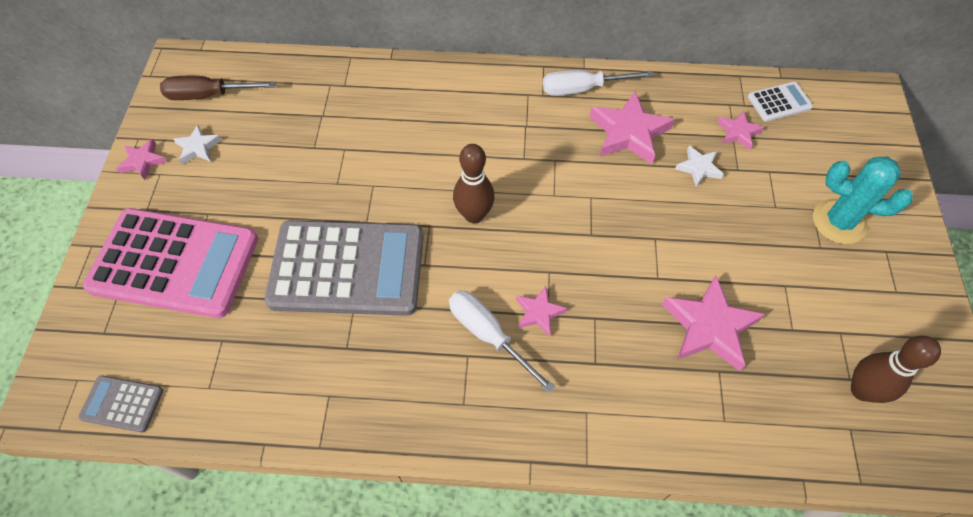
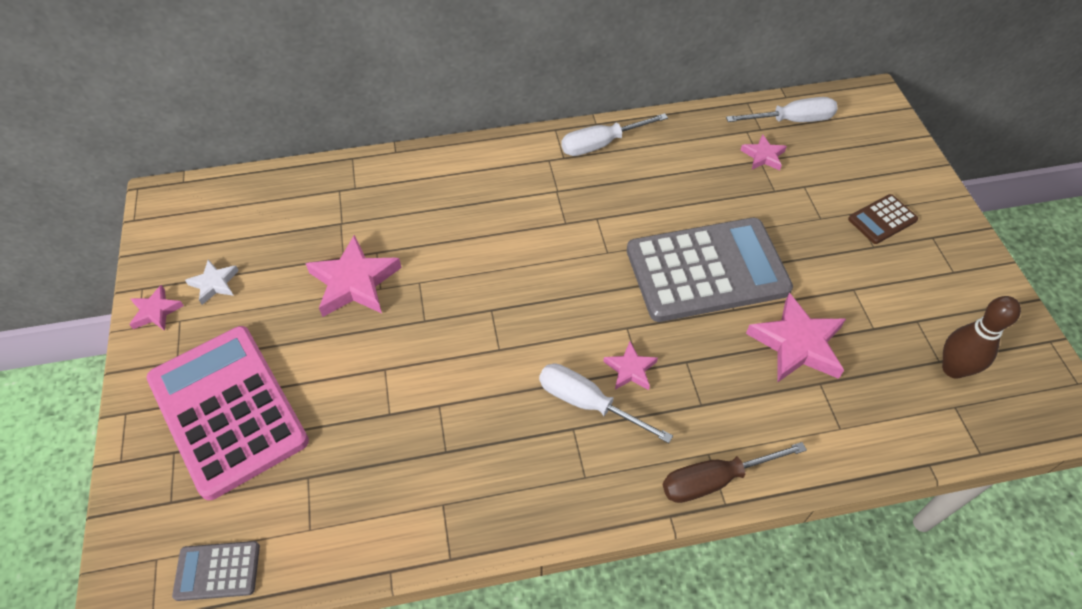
camera: 15 degrees left, 5 degrees down
pink calculator [83,208,258,318] -> pink calculator turned 120 degrees counterclockwise [147,326,309,500]
brown screwdriver [160,76,276,100] -> brown screwdriver moved to [663,442,807,503]
grey calculator [265,220,423,316] -> grey calculator moved to [627,218,793,322]
brown bowling pin [453,144,495,223] -> none
pink star [589,91,675,164] -> pink star moved to [305,235,402,317]
white star [675,146,724,187] -> none
white calculator [748,82,813,122] -> white screwdriver [726,97,838,122]
turquoise cactus [813,157,913,244] -> brown calculator [848,194,918,244]

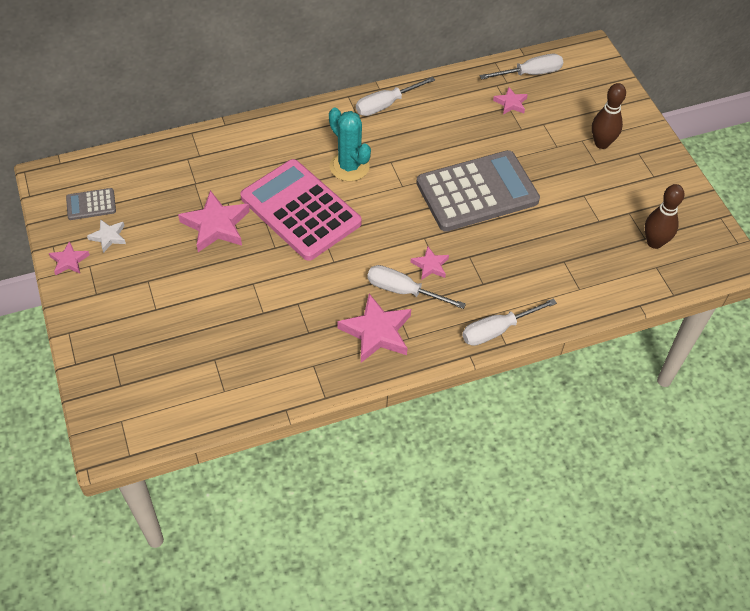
camera: 10 degrees left, 0 degrees up
pink calculator [147,326,309,500] -> pink calculator moved to [240,159,362,261]
grey calculator [172,541,260,601] -> grey calculator moved to [66,188,116,220]
brown screwdriver [663,442,807,503] -> white screwdriver [462,298,557,346]
pink star [746,293,846,382] -> pink star moved to [338,294,411,363]
brown calculator [848,194,918,244] -> brown bowling pin [592,83,626,149]
none -> turquoise cactus [329,108,371,181]

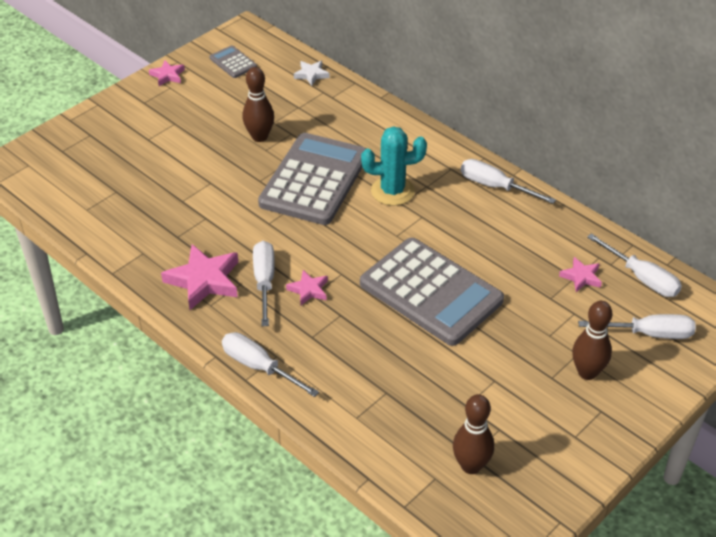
camera: 65 degrees right, 10 degrees down
white star [87,219,126,253] -> white star moved to [294,61,330,86]
pink star [178,190,250,252] -> brown bowling pin [243,67,274,142]
pink calculator [240,159,362,261] -> grey calculator [258,133,367,225]
turquoise cactus [329,108,371,181] -> turquoise cactus turned 60 degrees clockwise [361,126,427,206]
none -> white screwdriver [578,314,696,339]

